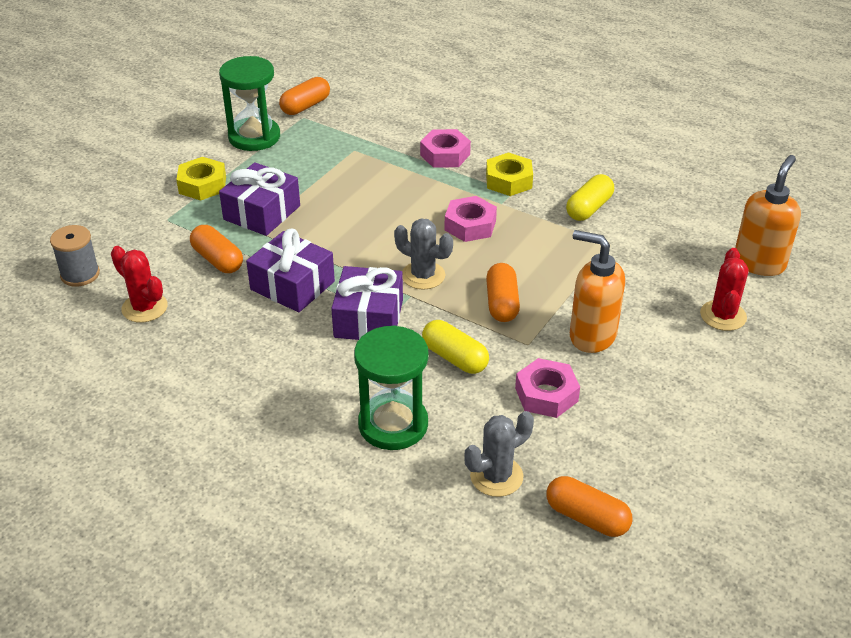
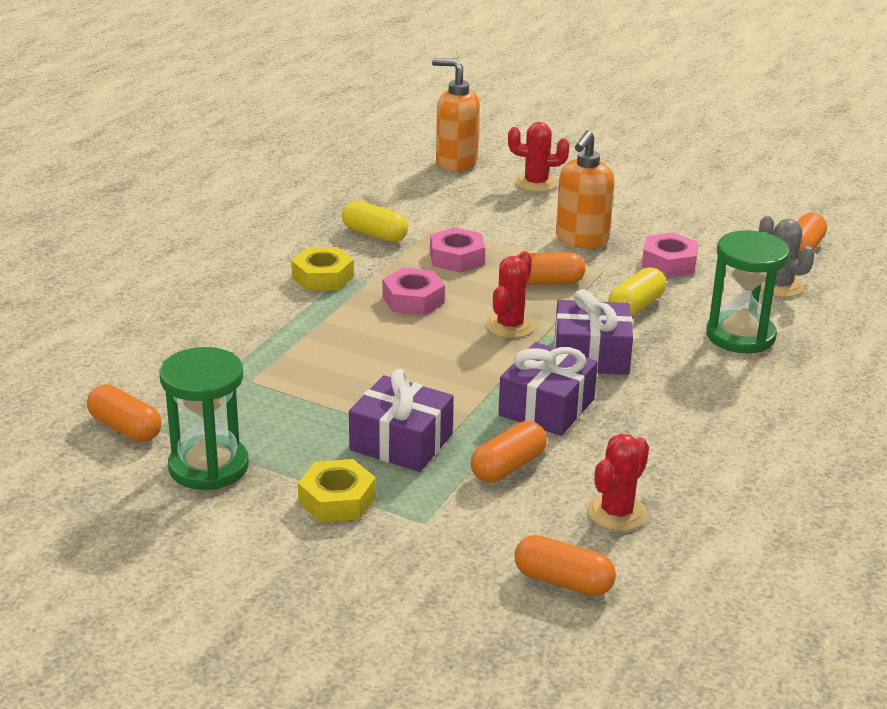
camera: 95 degrees left, 10 degrees down
grey spool [50,225,100,287] -> orange capsule [515,535,616,596]
grey cactus [394,218,453,290] -> red cactus [485,251,535,338]
pink nut [420,129,471,168] -> pink nut moved to [430,227,485,273]

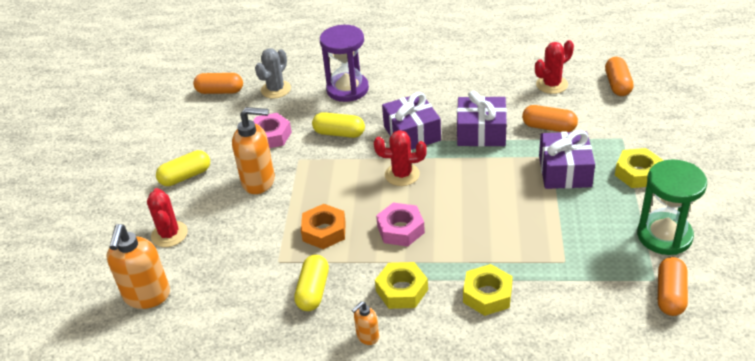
camera: 110 degrees left, 10 degrees up
pink nut [430,227,485,273] -> orange nut [301,204,346,249]
orange capsule [516,252,585,285] -> none
red cactus [587,434,649,531] -> red cactus turned 45 degrees counterclockwise [535,40,574,94]
green hourglass [706,230,790,353] -> purple hourglass [320,25,369,102]
none -> yellow capsule [156,150,210,186]
none -> orange soap dispenser [351,301,379,345]
none -> yellow nut [463,264,513,316]

